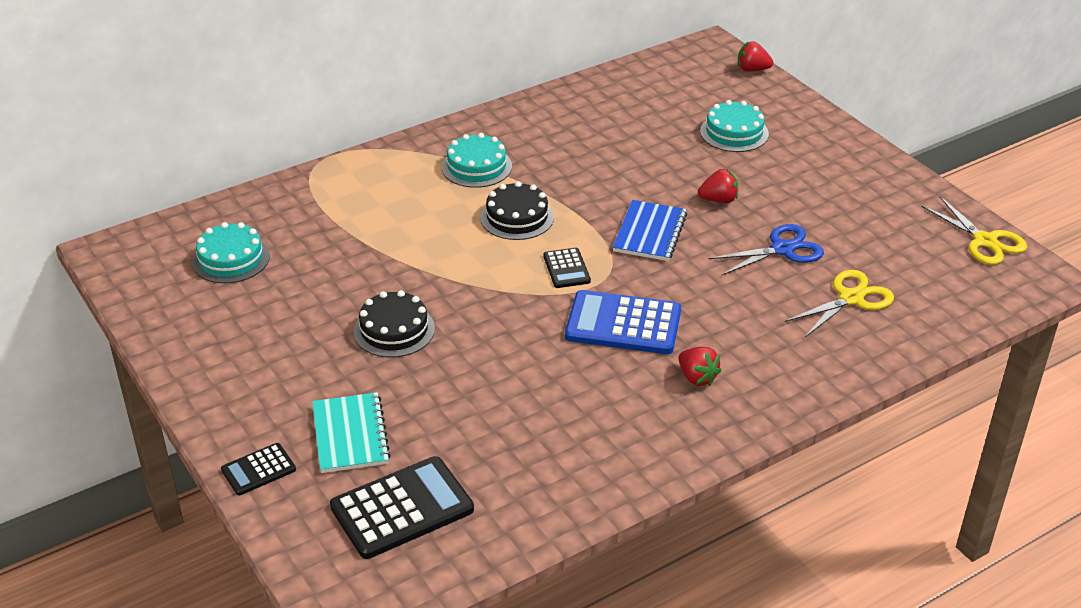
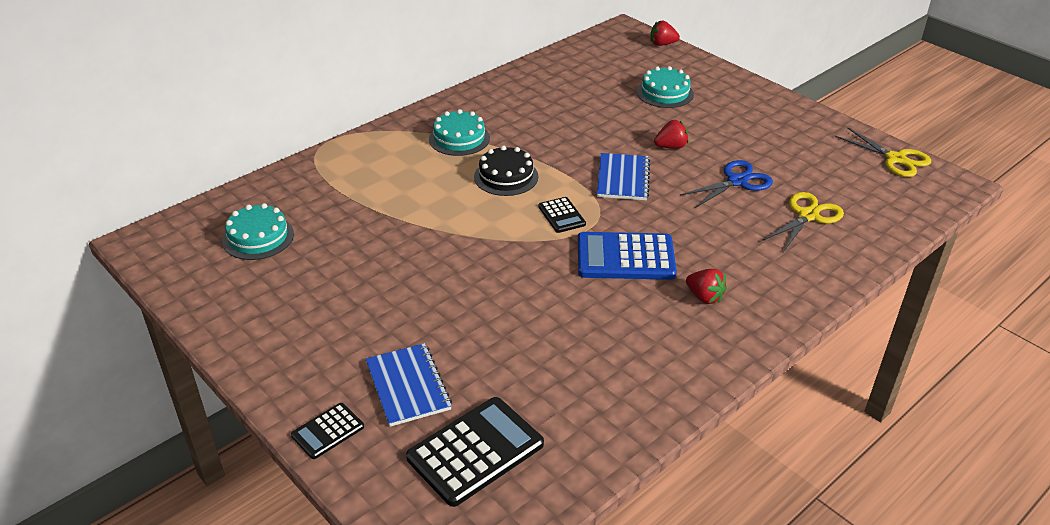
camera: 10 degrees left, 0 degrees up
turquoise notebook [312,392,391,473] -> blue notebook [366,343,452,427]
black cake [353,290,435,357] -> none

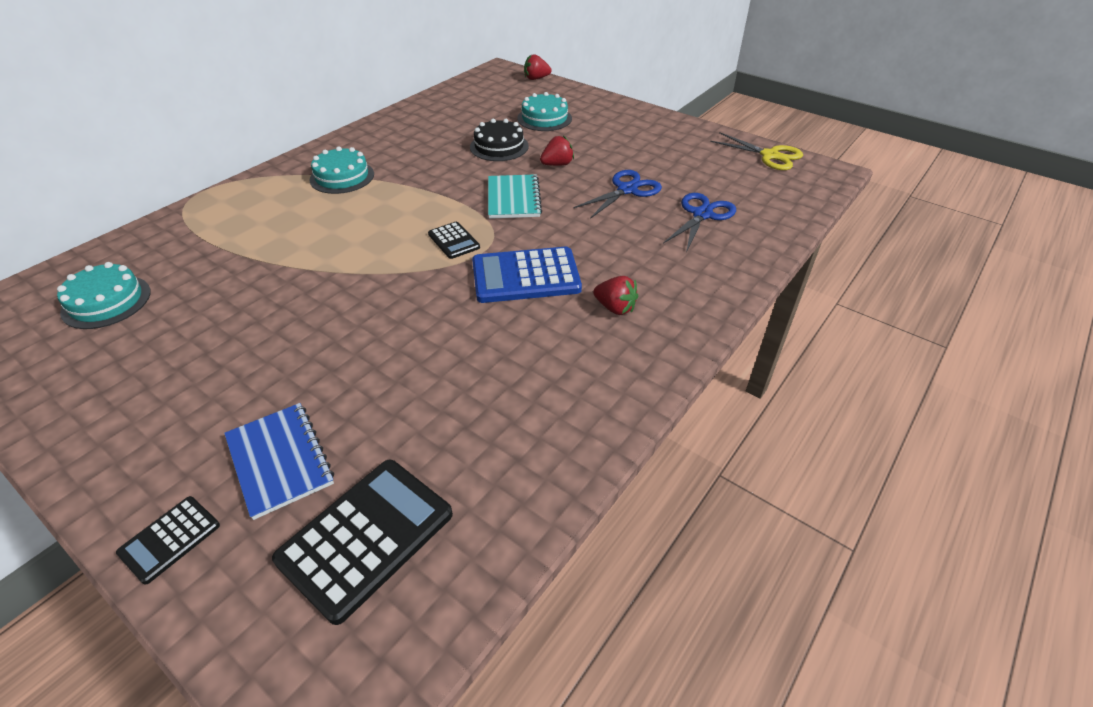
camera: 10 degrees left, 5 degrees up
black cake [474,146,538,196] -> black cake moved to [470,119,529,161]
blue notebook [597,153,650,200] -> turquoise notebook [488,174,542,219]
yellow scissors [762,192,844,252] -> blue scissors [663,193,736,252]

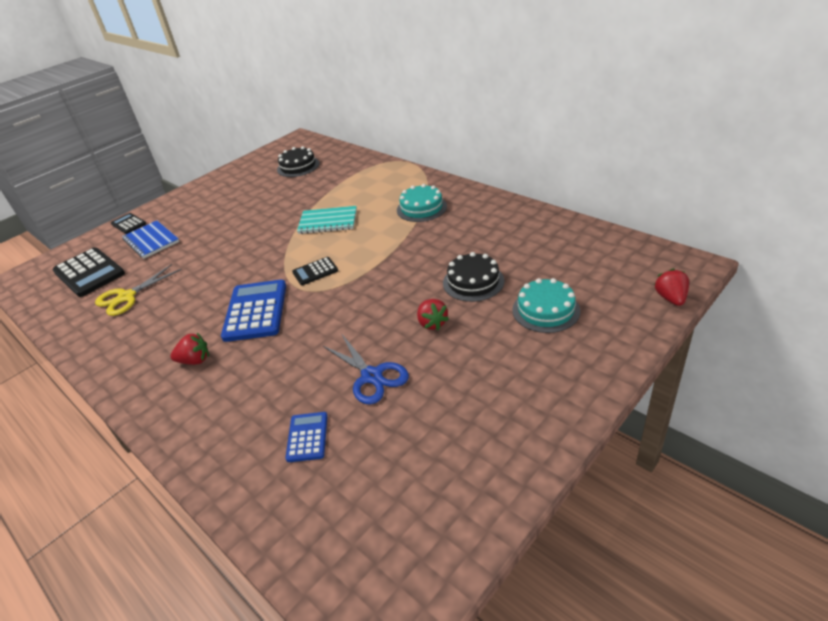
camera: 100 degrees right, 5 degrees down
turquoise cake [57,262,151,329] -> black cake [277,146,319,177]
blue notebook [224,403,334,520] -> blue notebook turned 75 degrees clockwise [122,221,179,258]
turquoise notebook [488,174,542,219] -> turquoise notebook moved to [297,206,357,234]
red strawberry [593,276,638,315] -> red strawberry turned 135 degrees counterclockwise [170,333,209,365]
blue scissors [663,193,736,252] -> blue calculator [285,412,328,462]
yellow scissors [710,132,803,170] -> yellow scissors moved to [95,264,181,316]

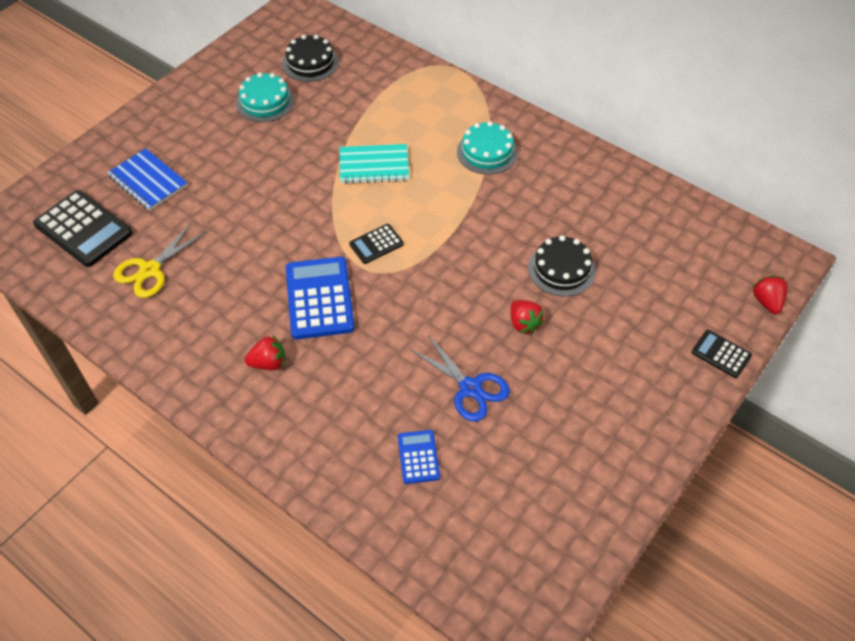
camera: 10 degrees left, 15 degrees up
black calculator [111,213,146,234] -> black calculator moved to [692,330,752,378]
turquoise cake [512,278,580,333] -> turquoise cake moved to [236,72,295,122]

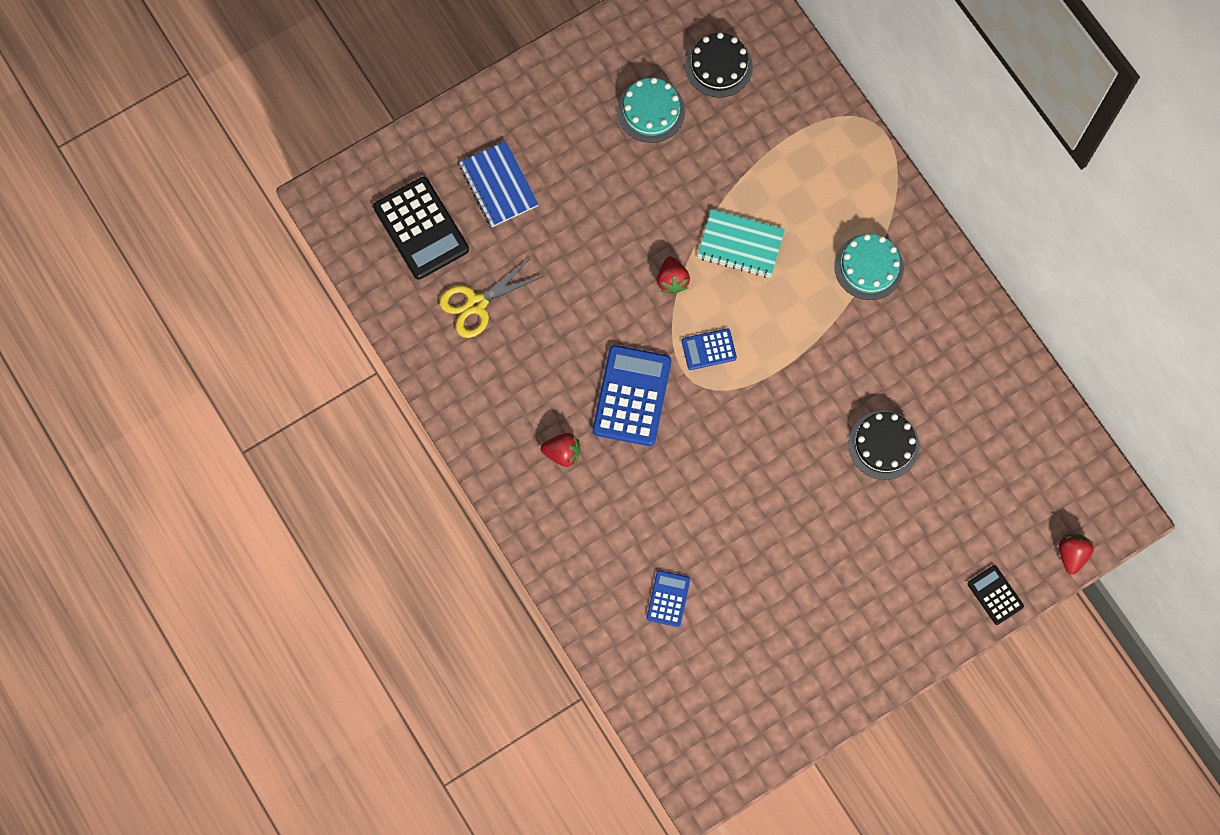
camera: 20 degrees right, 20 degrees up
black calculator [349,224,404,264] -> blue calculator [682,329,737,370]
blue scissors [410,335,510,422] -> none
red strawberry [510,300,544,334] -> red strawberry moved to [657,256,690,294]

